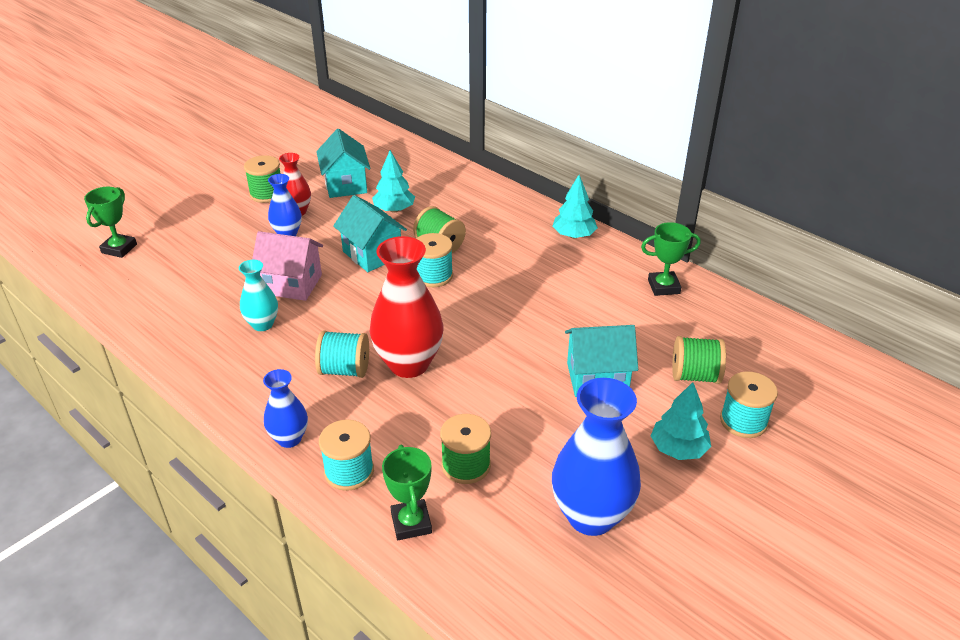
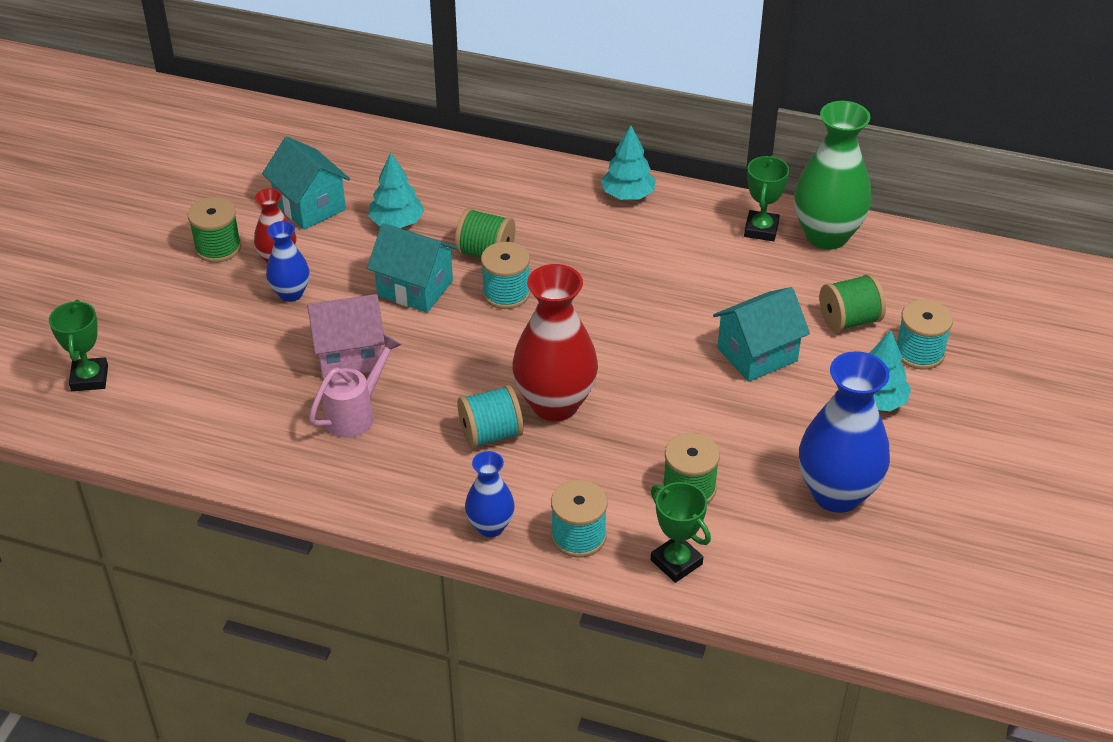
camera: 25 degrees left, 5 degrees up
turquoise vase [239,260,278,331] -> pink watering can [309,334,402,438]
green trophy [641,222,701,296] -> green trophy turned 45 degrees counterclockwise [744,156,789,241]
none -> green vase [794,101,872,250]

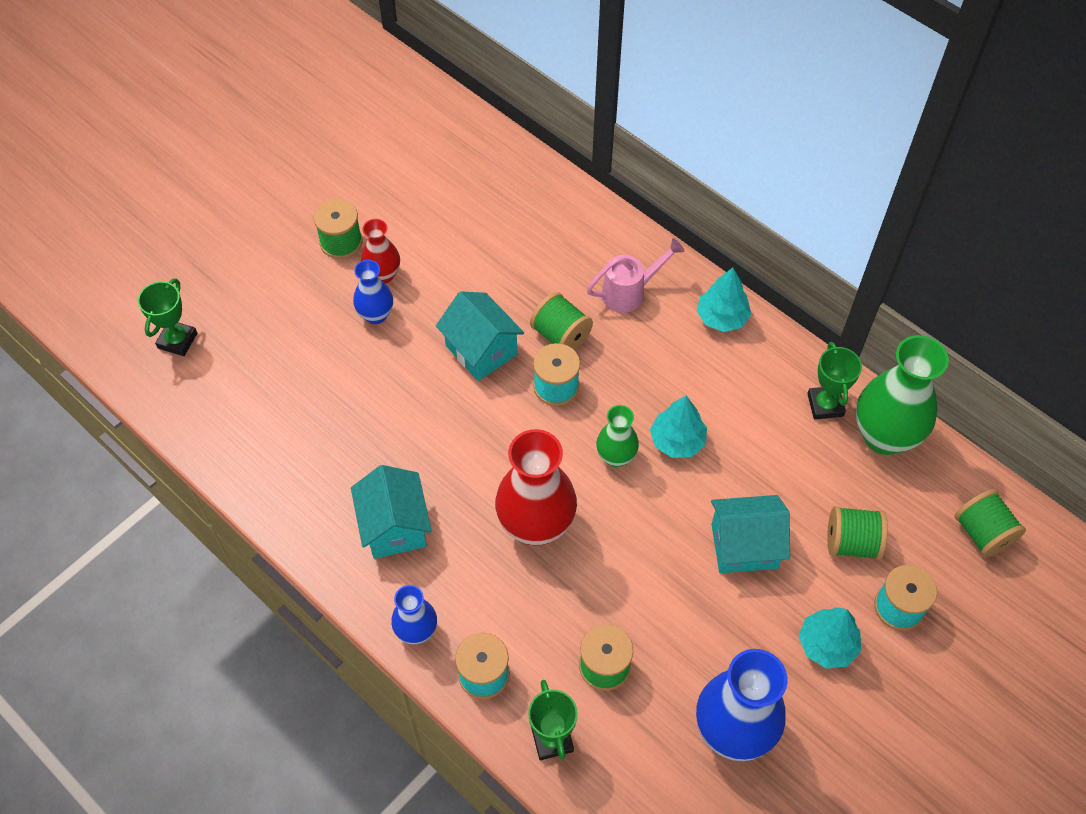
camera: 25 degrees right, 15 degrees up
turquoise house [262,137,350,230] -> turquoise house moved to [351,465,432,559]
pink house [307,294,385,379] -> none
pink watering can [309,334,402,438] -> pink watering can moved to [587,238,685,313]
turquoise tree [368,152,424,228] -> turquoise tree moved to [650,396,707,458]
turquoise spool [457,385,523,448] -> none
green trophy [744,156,789,241] -> green trophy turned 45 degrees counterclockwise [807,342,862,420]
none -> green vase [596,405,639,467]
none -> green spool [954,489,1026,557]

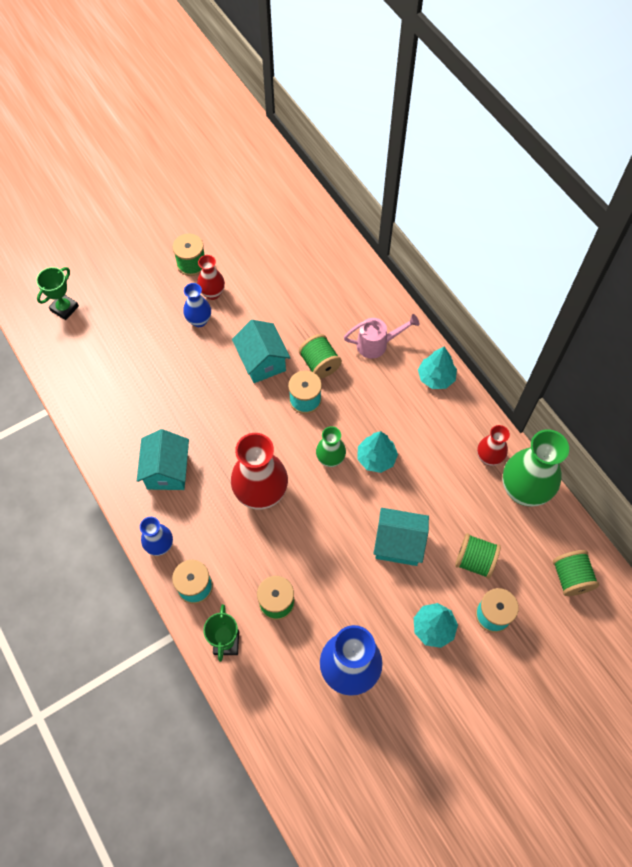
camera: 15 degrees right, 5 degrees up
green trophy [807,342,862,420] -> red vase [477,425,510,466]

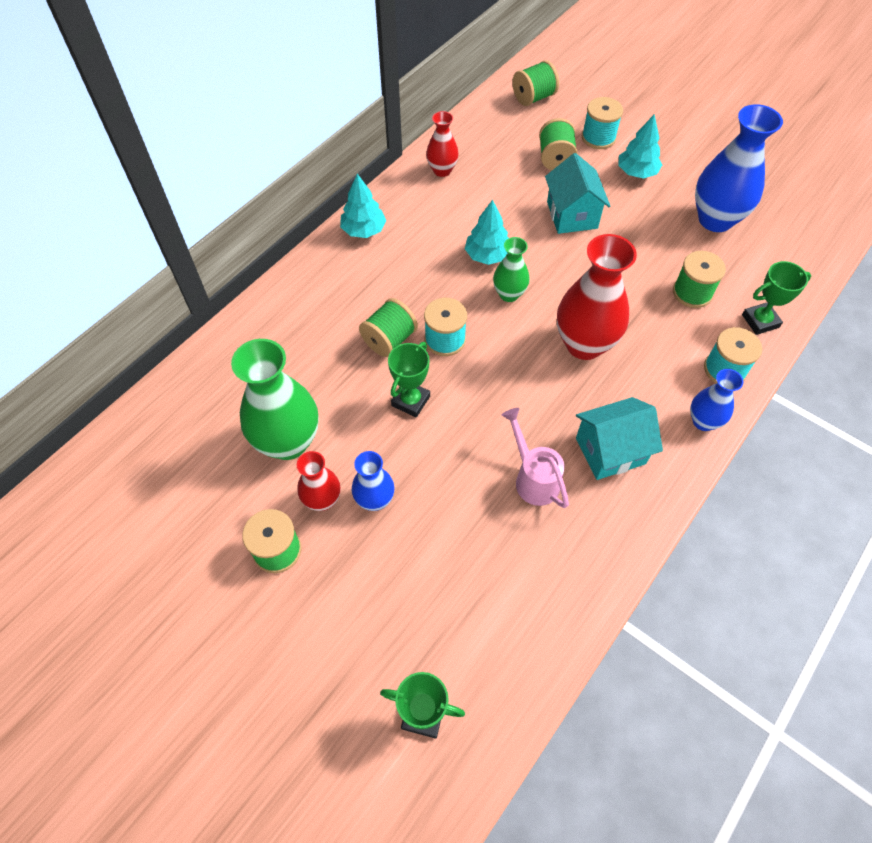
camera: 110 degrees left, 5 degrees down
turquoise house [232,320,290,383] -> green trophy [388,342,430,417]
pink watering can [344,314,419,359] -> pink watering can moved to [502,408,569,508]
green vase [503,429,569,506] -> green vase moved to [231,339,319,460]

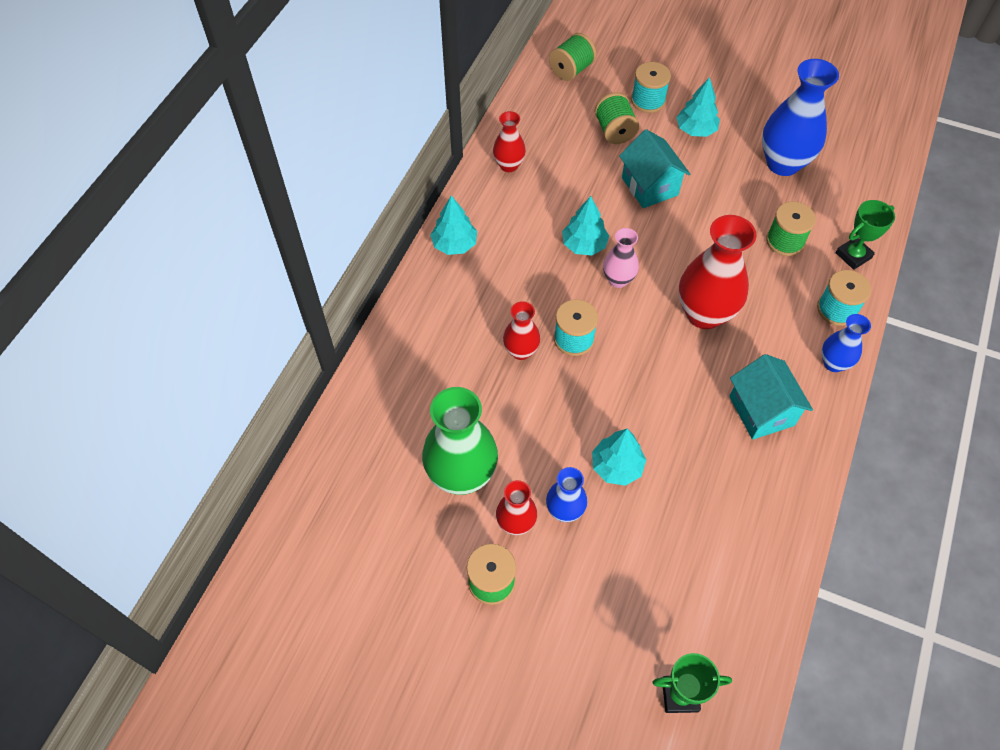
camera: 15 degrees left, 0 degrees up
green spool [359,298,418,357] -> red vase [503,301,540,360]
green trophy [388,342,430,417] -> none
green vase [493,237,530,302] -> pink vase [603,228,639,288]
pink watering can [502,408,569,508] -> none
turquoise house [576,397,663,480] -> turquoise house turned 75 degrees counterclockwise [729,354,813,440]
none -> turquoise tree [592,429,646,486]

